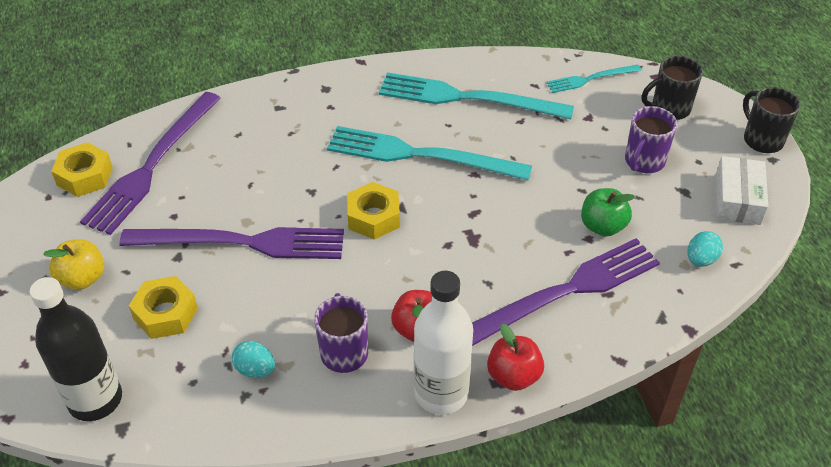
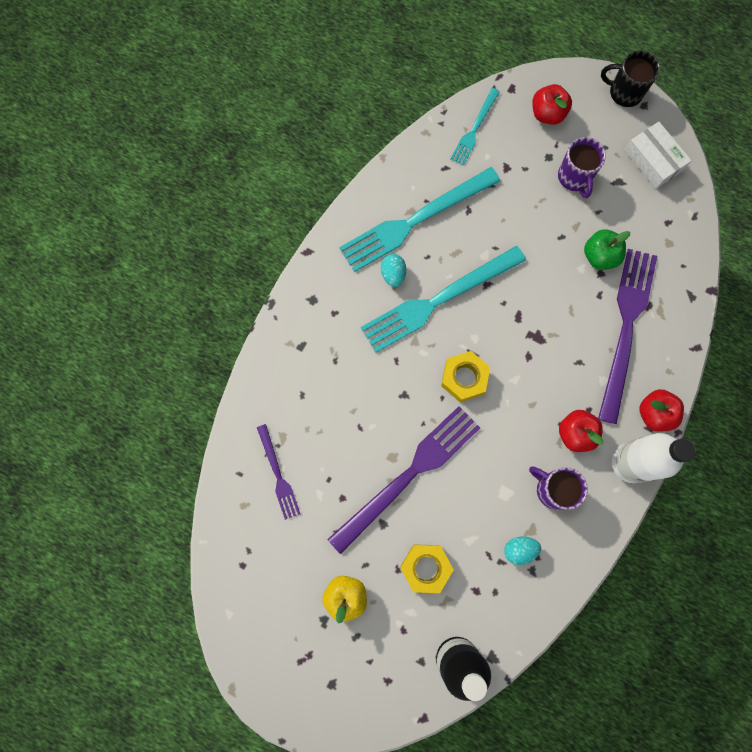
camera: 45 degrees left, 30 degrees up
yellow nut [51,142,113,197] -> none
purple fork [80,92,221,235] -> purple fork [257,424,300,520], size x0.52
black mug [642,56,703,120] -> red apple [532,84,572,125]
turquoise egg [687,231,723,267] -> turquoise egg moved to [381,254,406,287]

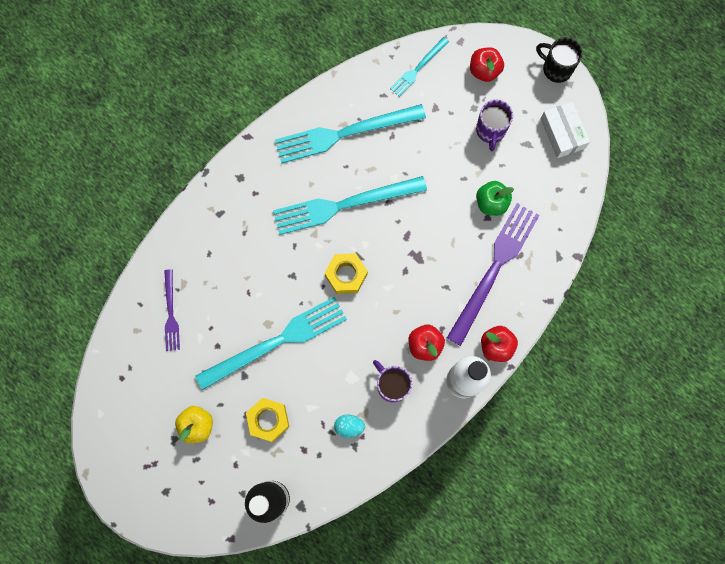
camera: 15 degrees right, 0 degrees up
purple fork [327,406,480,554] -> turquoise fork [195,296,347,390]
turquoise egg [381,254,406,287] -> none

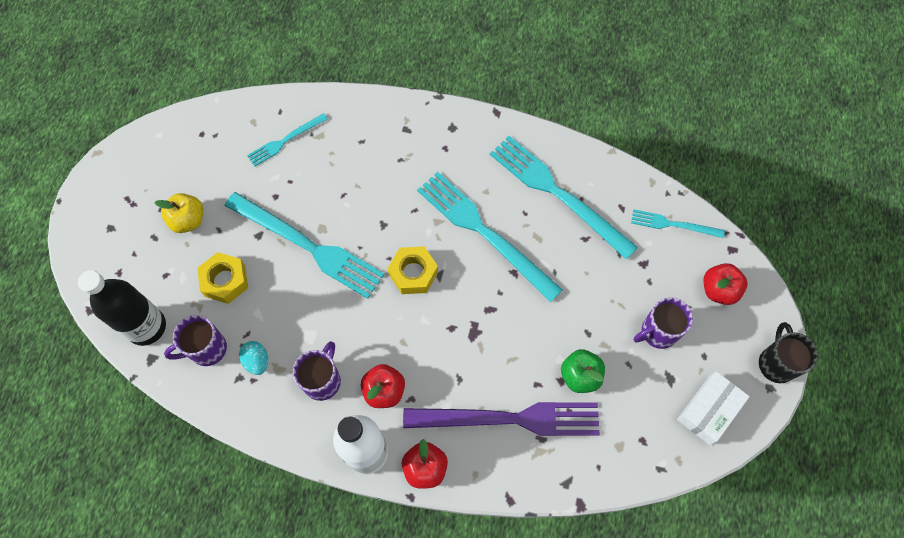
camera: 60 degrees right, 10 degrees down
purple fork [164,269,180,351] -> turquoise fork [247,113,328,166]
none -> purple mug [164,315,227,366]

